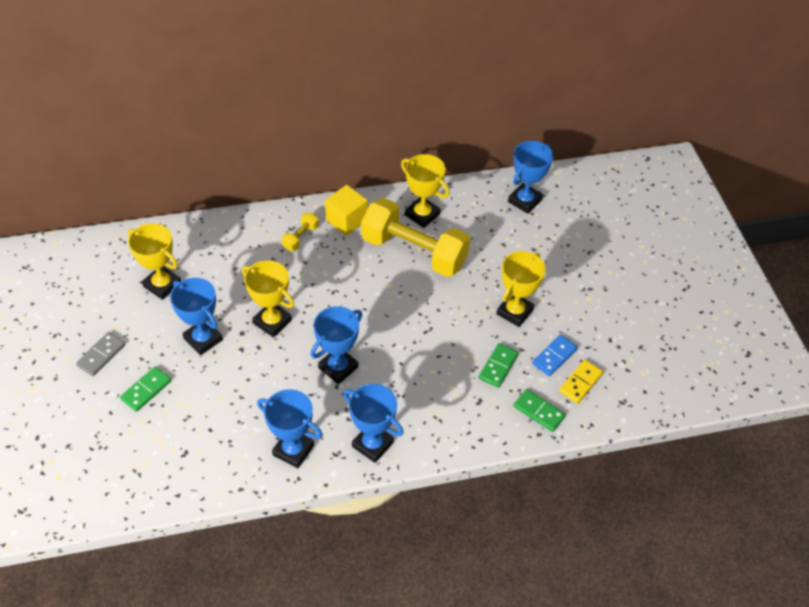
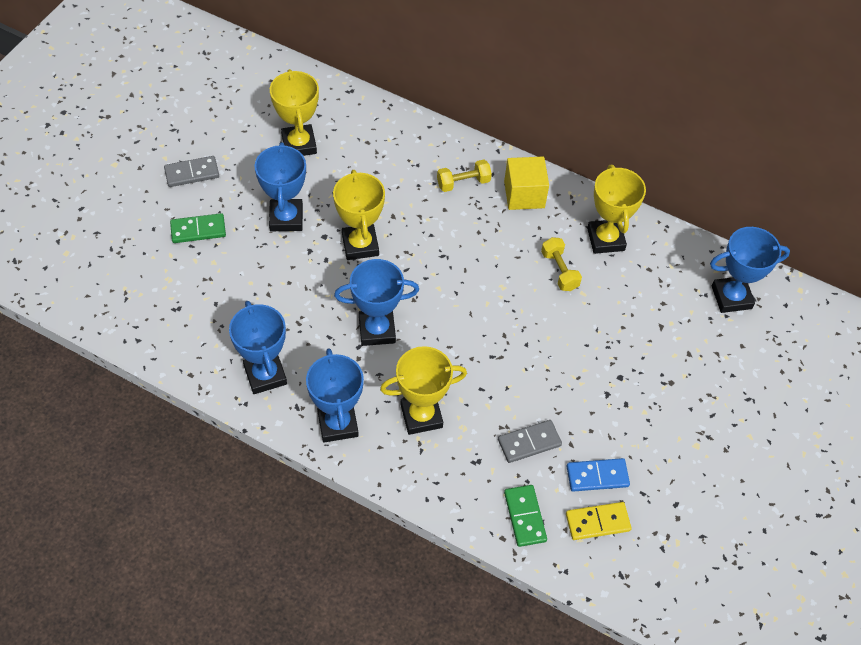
camera: 40 degrees right, 5 degrees up
yellow dumbbell [361,198,470,277] -> yellow dumbbell [541,237,582,291], size x0.42
green domino [478,343,518,388] -> grey domino [498,420,562,463]
yellow trophy [496,251,546,327] -> yellow trophy moved to [380,346,467,435]

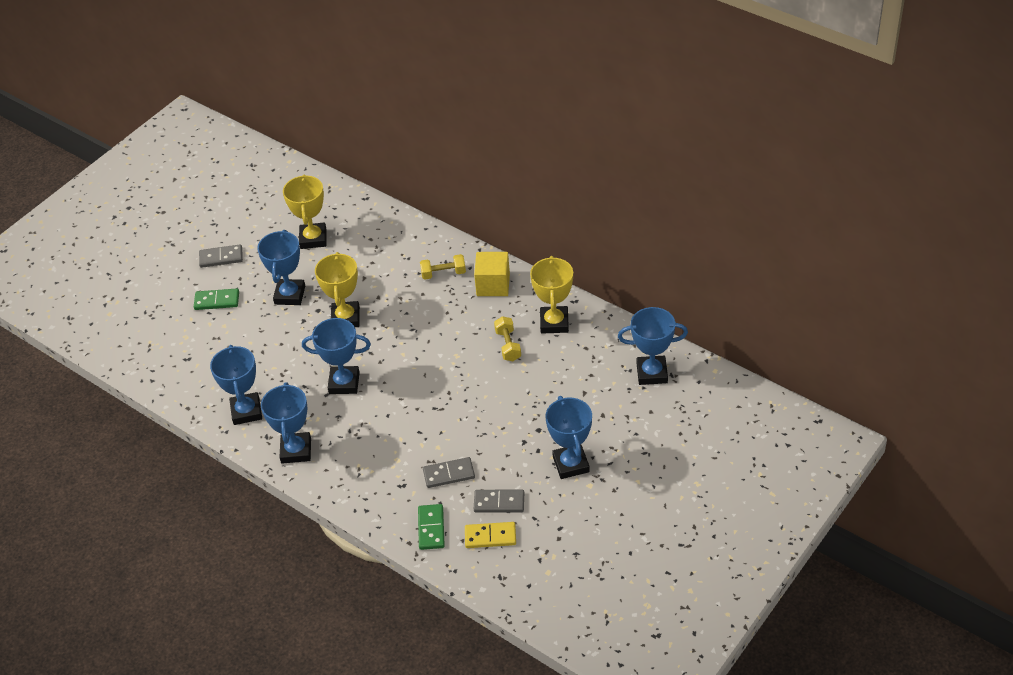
camera: 15 degrees right, 10 degrees down
yellow trophy [380,346,467,435] -> none
blue domino [567,458,630,492] -> grey domino [474,490,524,513]
none -> blue trophy [545,396,592,479]

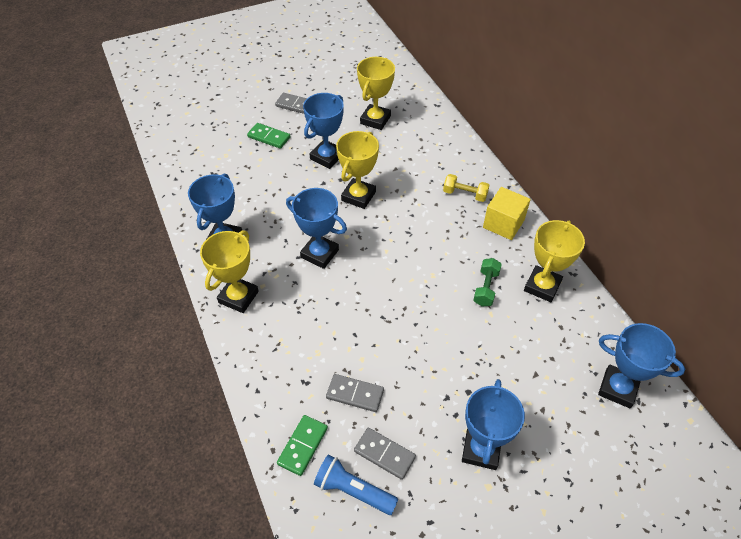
camera: 25 degrees right, 5 degrees up
blue trophy [261,382,311,464] -> yellow trophy [200,230,259,313]
yellow domino [465,522,516,548] -> blue flashlight [314,455,398,515]
yellow dumbbell [494,316,521,361] -> green dumbbell [473,258,502,307]

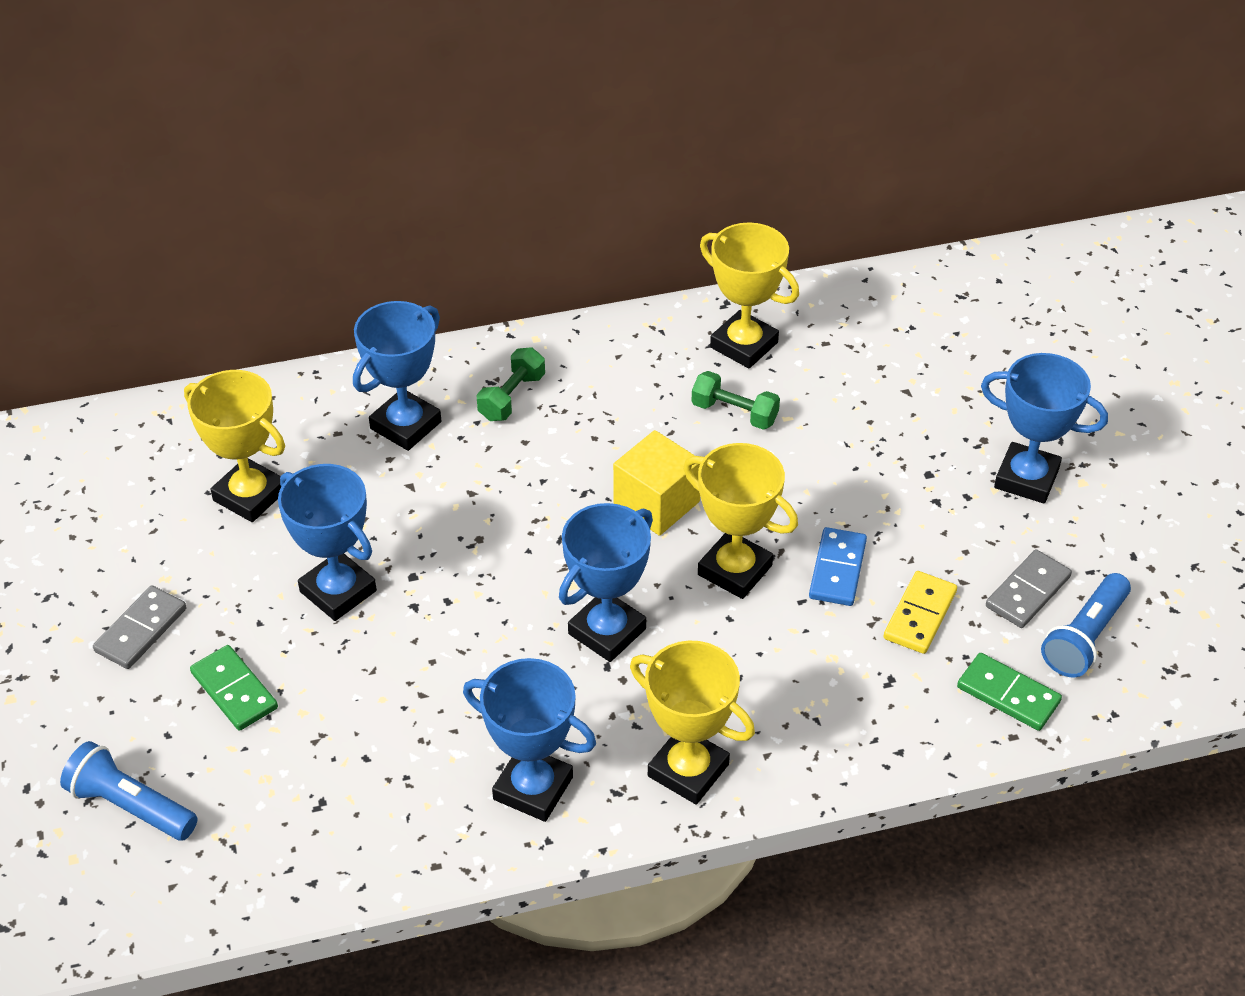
camera: 80 degrees left, 5 degrees down
green domino [247,123,290,149] -> green domino turned 75 degrees counterclockwise [190,645,278,731]
grey domino [326,374,384,412] -> yellow domino [883,571,957,654]
yellow trophy [336,131,379,209] -> yellow trophy moved to [683,443,798,599]
yellow dumbbell [443,174,489,202] -> green dumbbell [476,347,545,421]
yellow cube [483,187,531,240] -> yellow cube moved to [613,430,700,536]
blue trophy [598,323,685,408] -> blue trophy moved to [353,301,441,451]
none -> blue flashlight [60,741,197,840]
none -> blue domino [809,527,867,606]

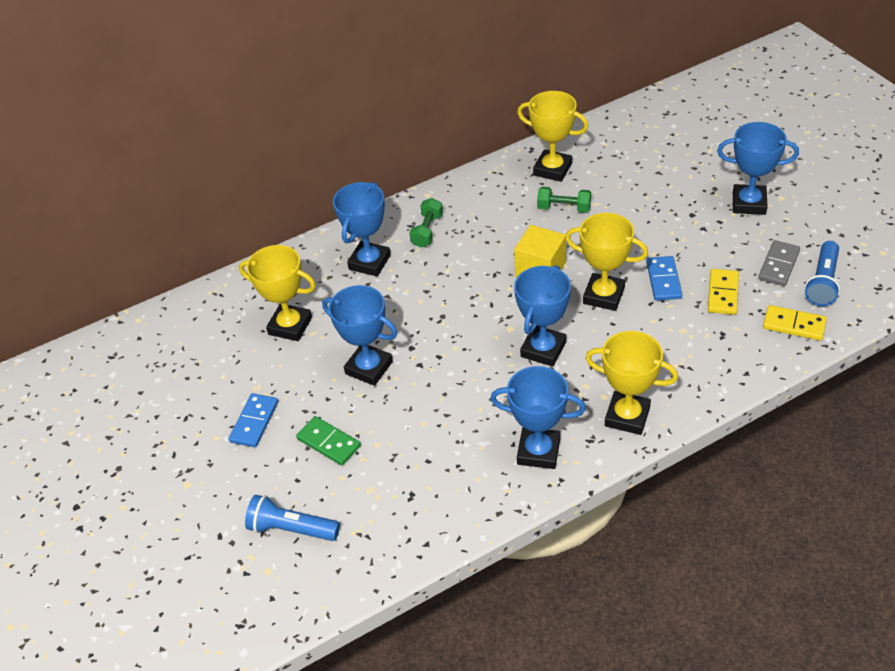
camera: 10 degrees left, 0 degrees up
grey domino [93,585,186,669] -> blue domino [229,393,278,447]
green domino [957,653,1062,731] -> yellow domino [763,305,827,341]

